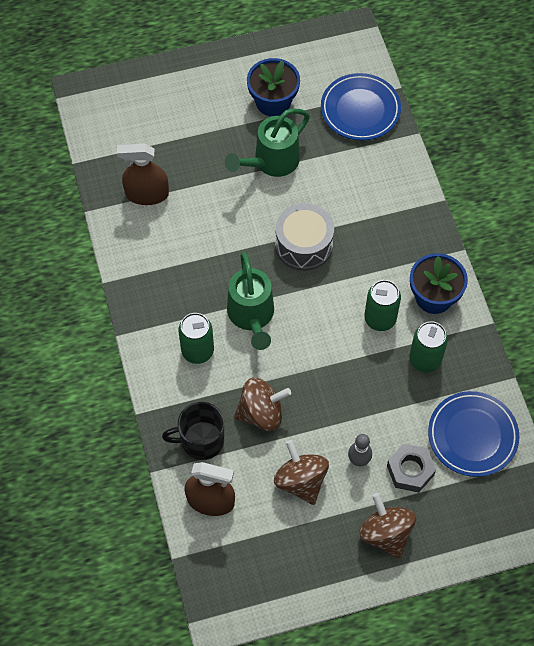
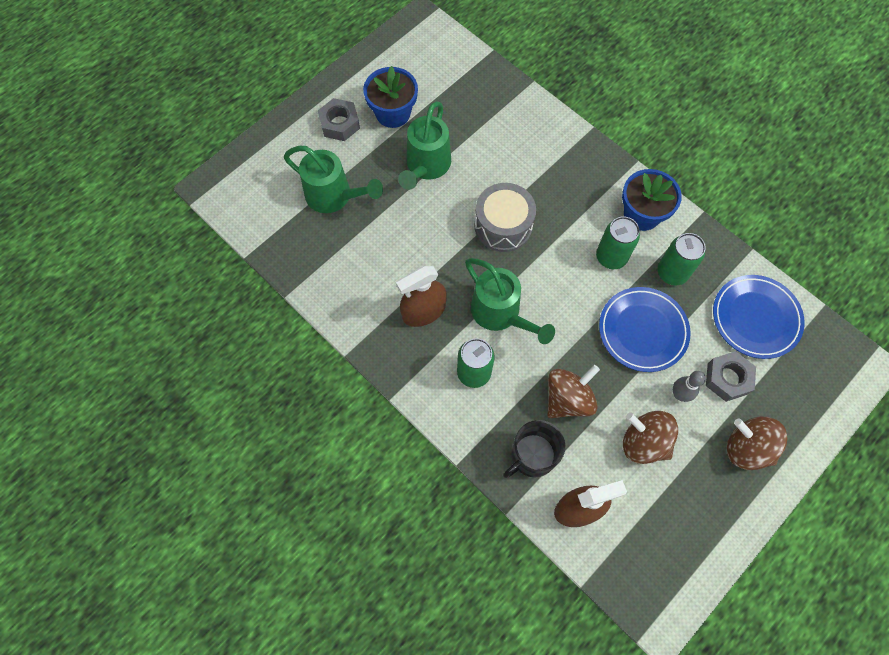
camera: 30 degrees left, 5 degrees up
brown spray bottle [117,144,169,205] -> brown spray bottle moved to [396,266,447,327]
blue plate [321,73,401,141] -> blue plate moved to [599,287,691,372]
none -> green watering can [284,146,383,213]
none -> grey nut [318,98,360,141]

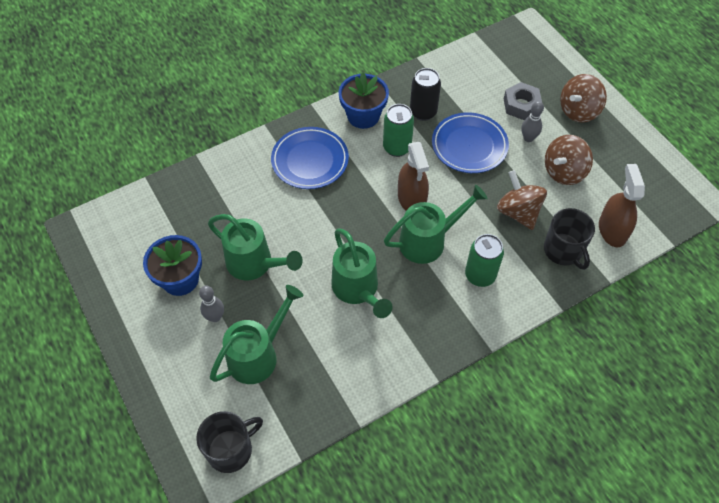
camera: 75 degrees left, 10 degrees down
grey nut [318,98,360,141] -> none
brown spray bottle [396,266,447,327] -> brown spray bottle moved to [398,142,429,211]
grey drum [474,183,536,252] -> none
green can [658,233,706,285] -> black can [410,68,441,121]
blue plate [713,275,805,359] -> blue plate moved to [271,127,349,189]
none -> black mug [196,411,263,473]
none -> grey bowling pin [199,286,224,322]
none -> green watering can [331,228,392,318]

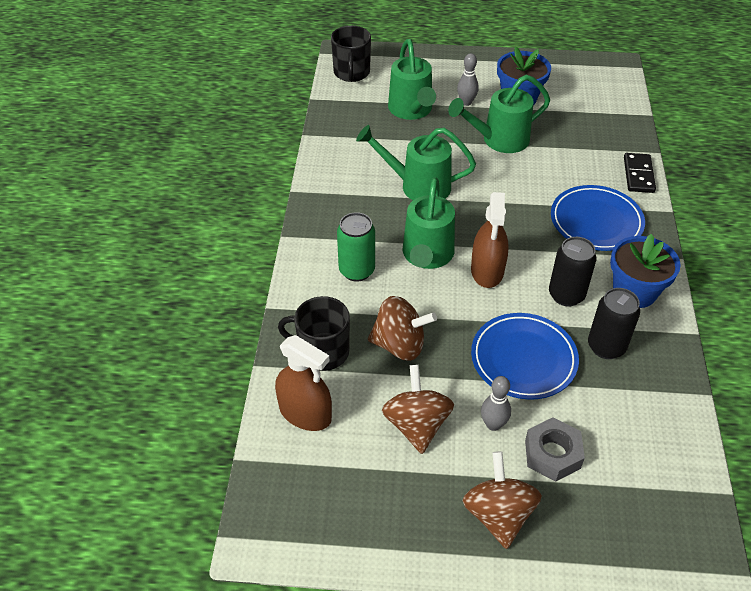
camera: 125 degrees right, 10 degrees down
green can [383,104,414,157] -> black can [549,237,596,307]
brown spray bottle [398,142,429,211] -> brown spray bottle turned 105 degrees counterclockwise [471,192,509,288]
none -> black domino [624,153,656,193]

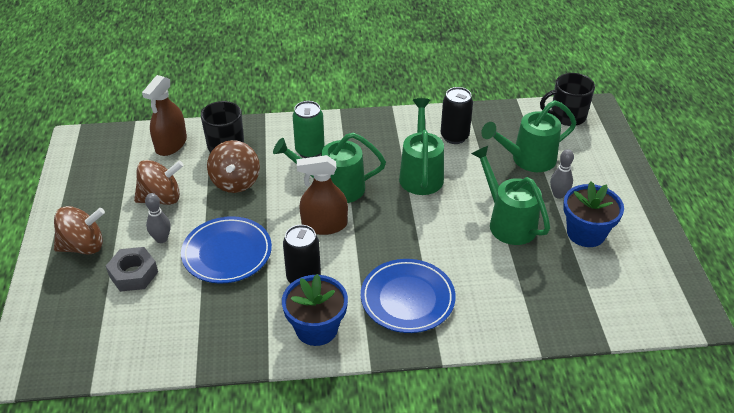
camera: 80 degrees right, 5 degrees down
black can [588,288,640,359] -> black can moved to [441,87,473,144]
black domino [624,153,656,193] -> none

